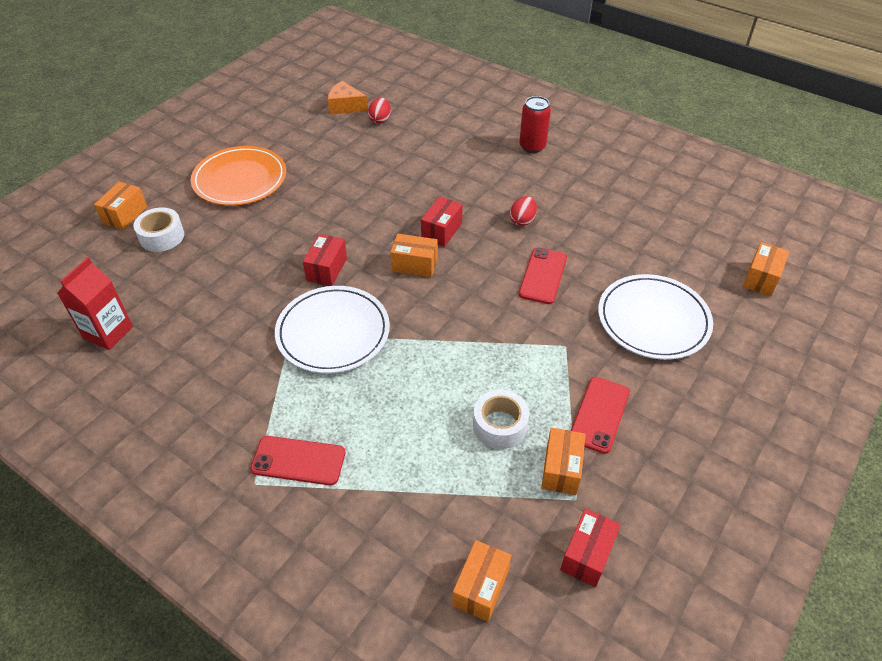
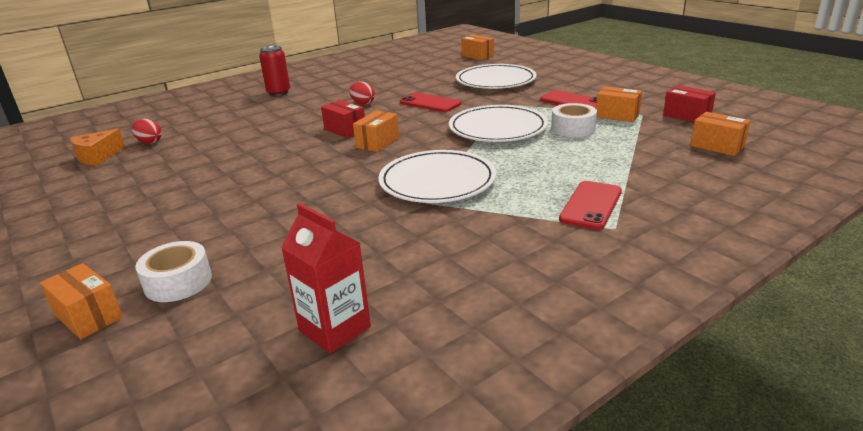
camera: 70 degrees left, 20 degrees down
orange plate [191,146,286,206] -> none
red box [303,234,347,286] -> none
none -> white plate [449,105,548,142]

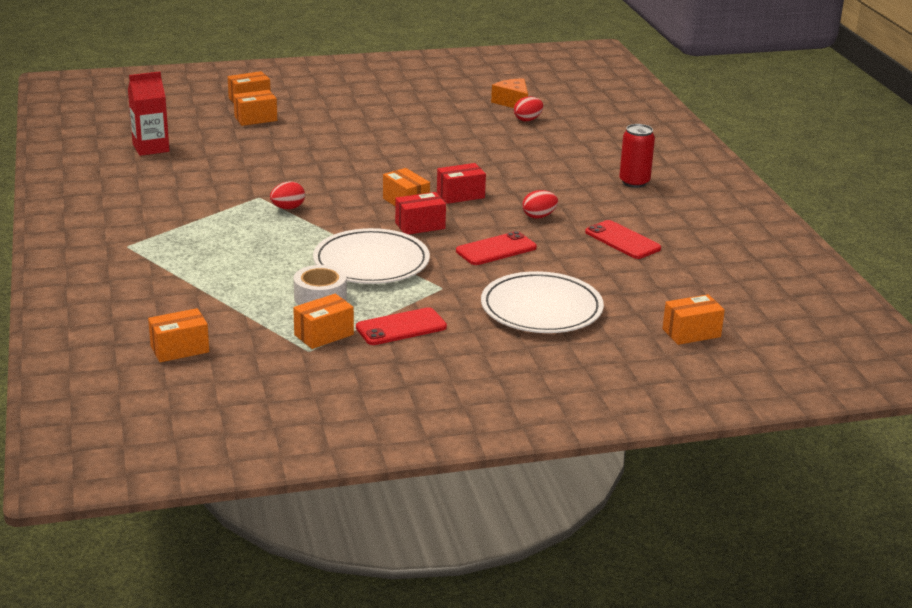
camera: 110 degrees right, 0 degrees up
white tape [135,241,212,302] -> orange box [233,90,277,126]
white plate [378,150,496,203] -> red egg [270,181,305,209]
red phone [559,181,622,230] -> red phone moved to [585,220,661,259]
red box [663,85,716,122] -> red box moved to [395,192,446,235]

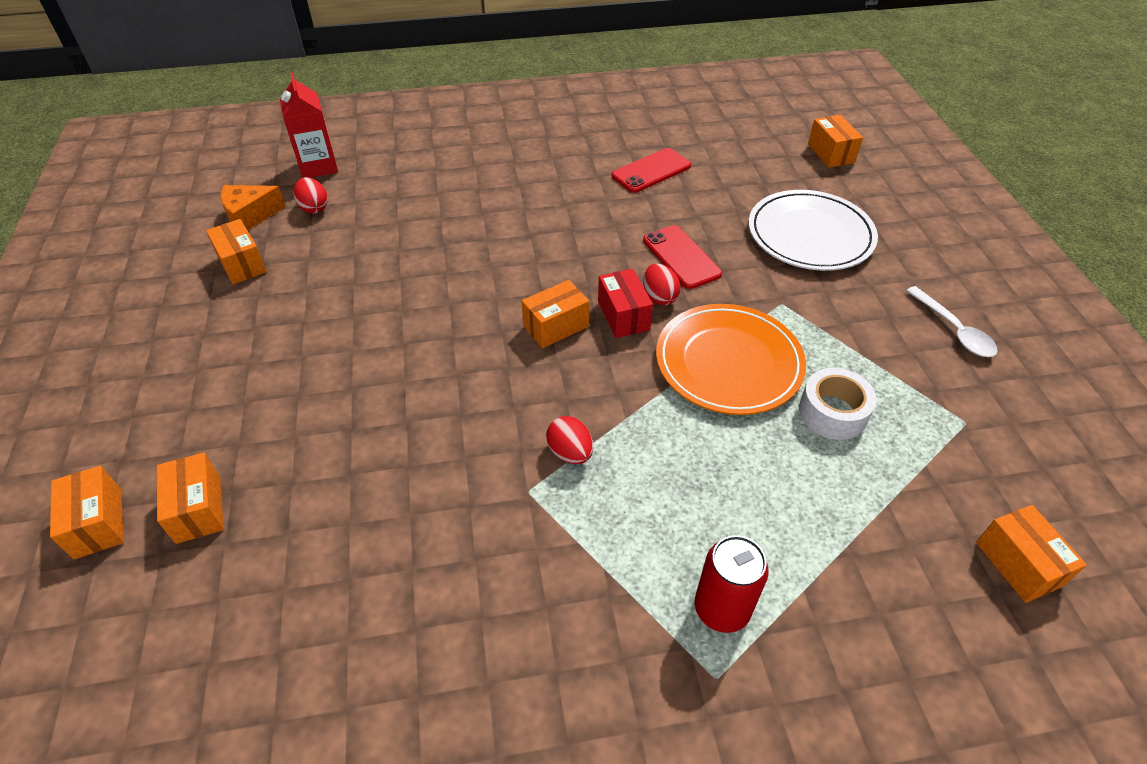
camera: 85 degrees left, 20 degrees up
red carton [128,71,170,156] -> red carton moved to [280,73,338,178]
orange box [293,294,354,349] -> orange box moved to [206,219,267,284]
white plate [313,228,430,284] -> orange plate [656,304,806,415]
red phone [356,307,447,345] -> none
red box [437,163,486,204] -> none
red egg [522,190,558,218] -> red egg moved to [643,264,681,305]
red can [619,124,655,188] -> red can moved to [695,535,769,633]
none -> white spoon [906,286,998,357]

